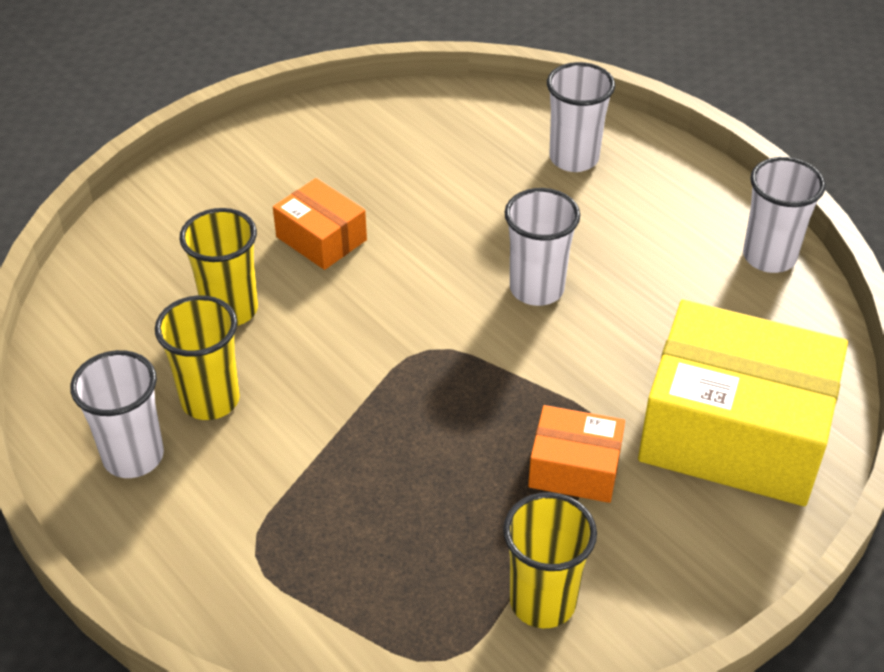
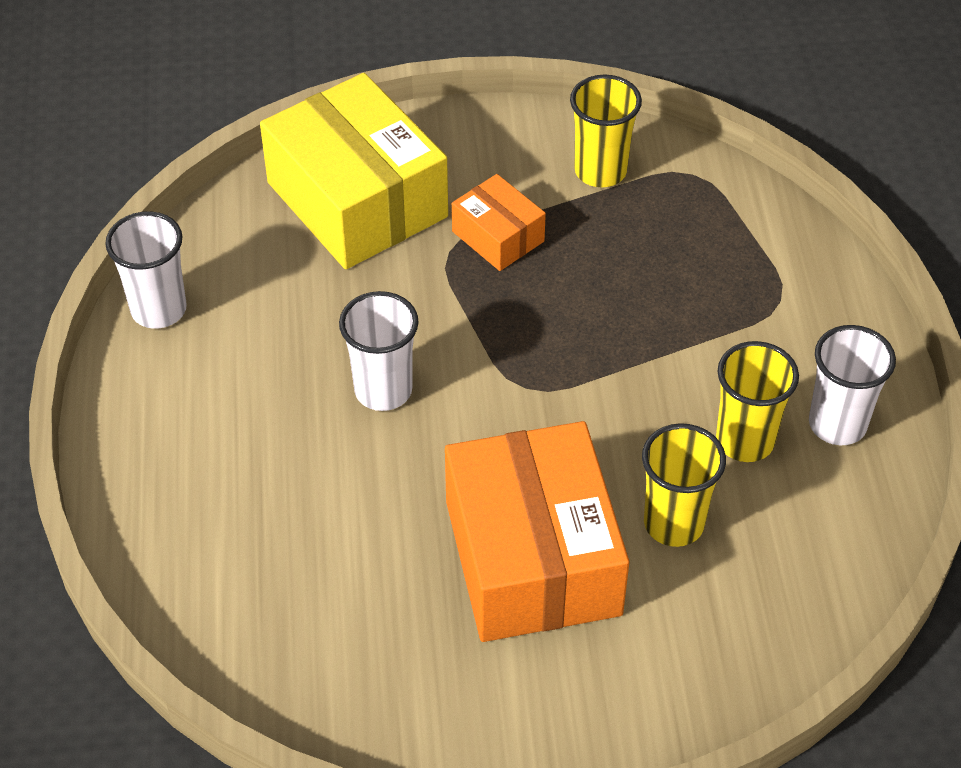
camera: 145 degrees left, 5 degrees up
orange box [273,178,367,270] -> orange box [445,421,629,642], size x2.06
white cup [547,62,615,172] -> none

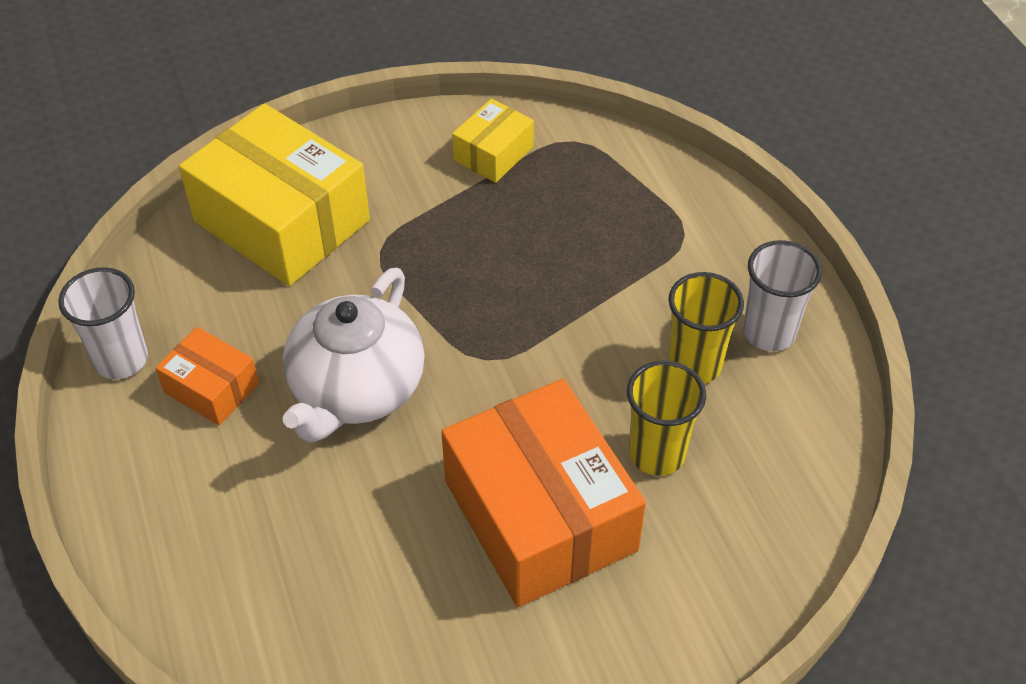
camera: 15 degrees left, 0 degrees up
white cup [339,291,419,411] -> white teapot [282,267,425,443]
orange box [452,174,546,271] -> orange box moved to [155,327,259,425]
yellow cup [570,74,642,187] -> yellow box [452,99,534,183]

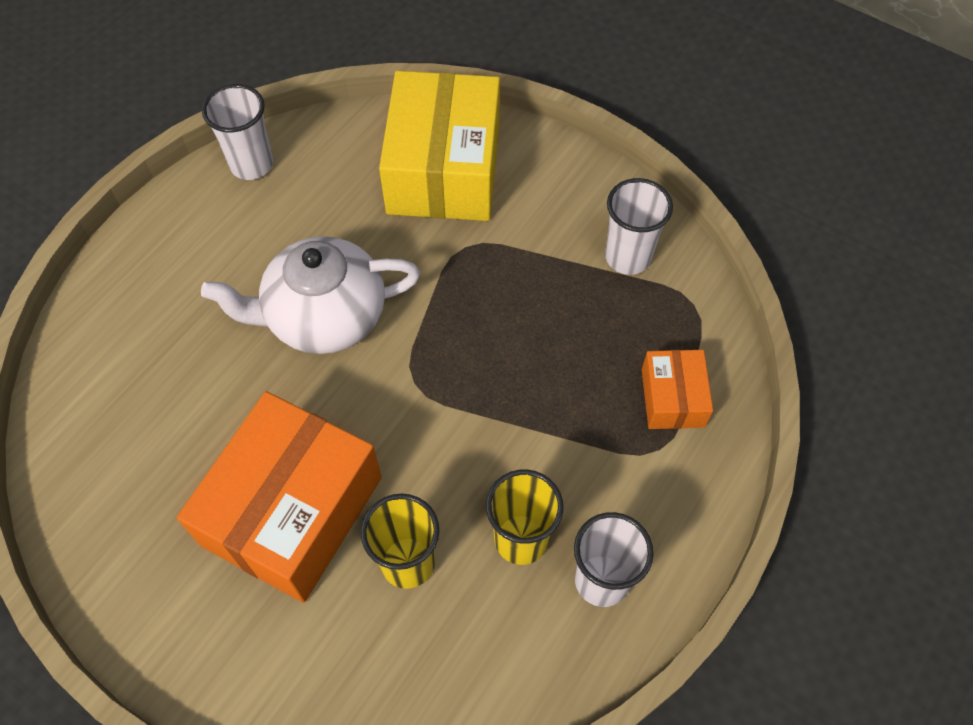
camera: 55 degrees right, 10 degrees up
orange box [155,327,259,425] -> orange box moved to [642,350,713,429]
yellow box [452,99,534,183] -> white cup [605,178,673,275]

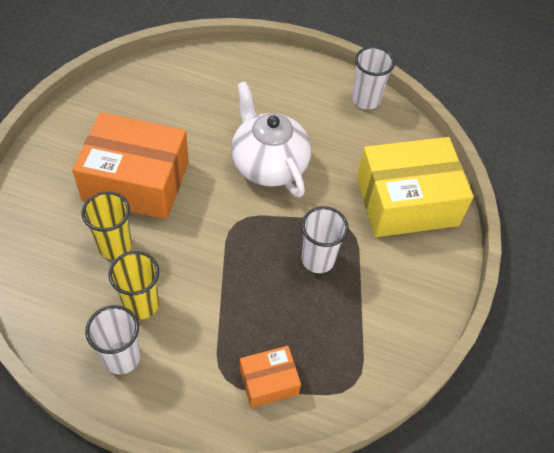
camera: 70 degrees right, 5 degrees down
white cup [605,178,673,275] -> white cup moved to [301,206,349,273]

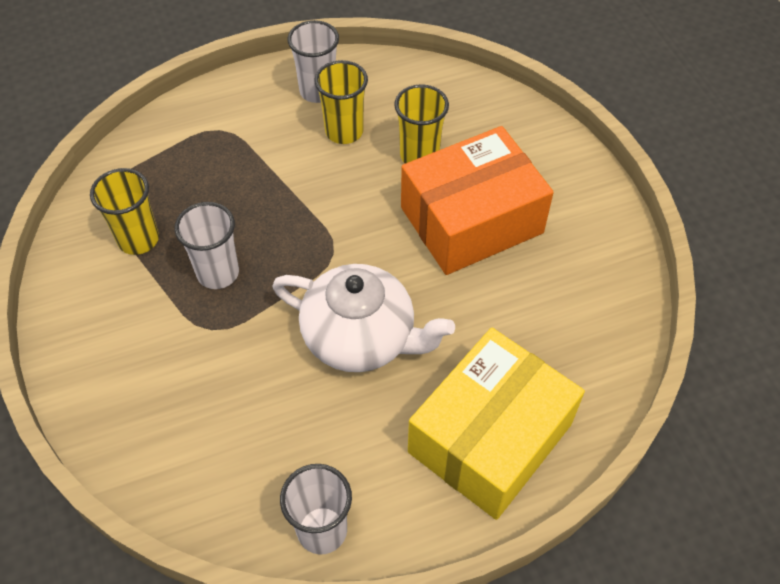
camera: 145 degrees right, 0 degrees up
orange box [240,346,301,408] -> none
yellow box [357,137,473,237] -> yellow box moved to [408,328,585,520]
none -> yellow cup [90,168,159,255]

